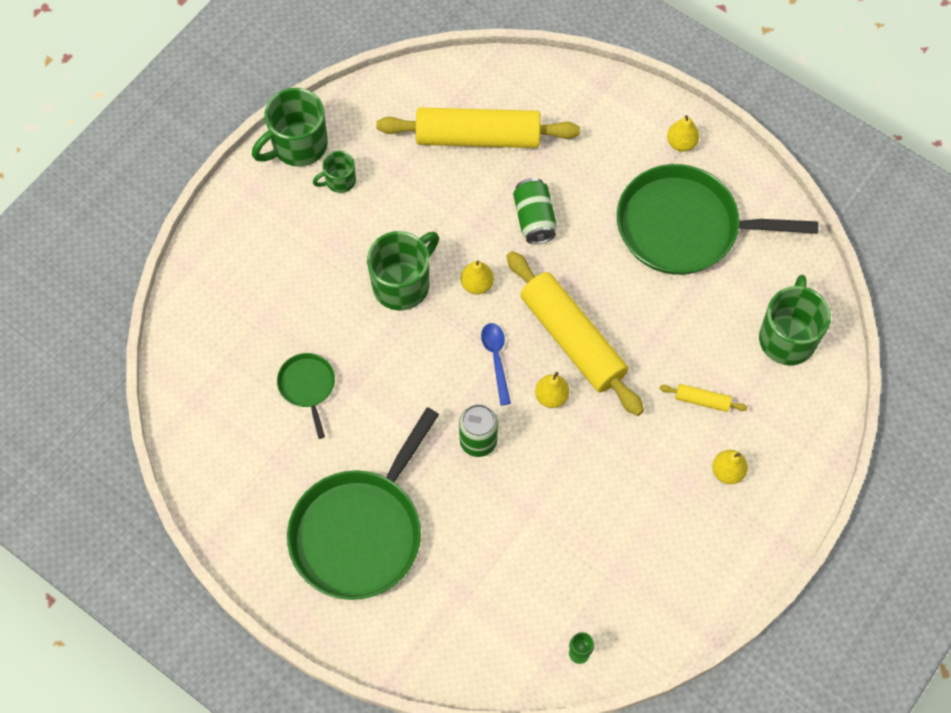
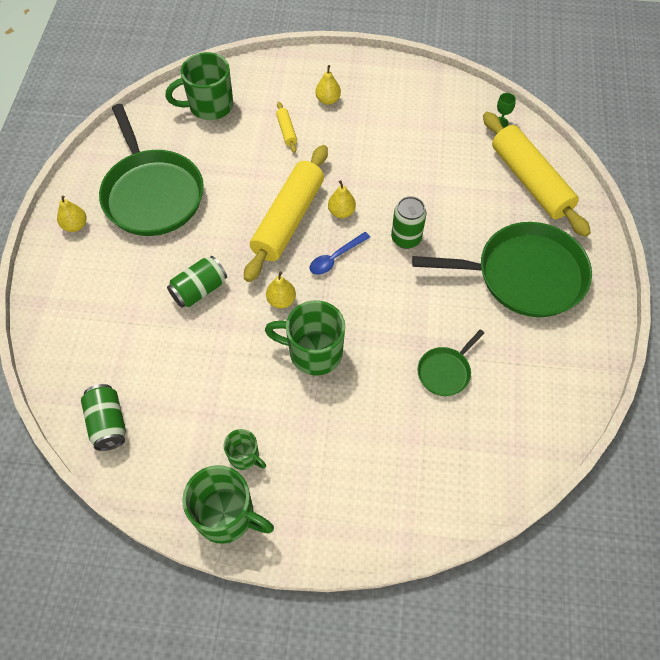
camera: 120 degrees left, 5 degrees down
yellow rolling pin [376,107,580,148] -> yellow rolling pin moved to [483,112,591,237]
none -> green can [81,384,126,451]

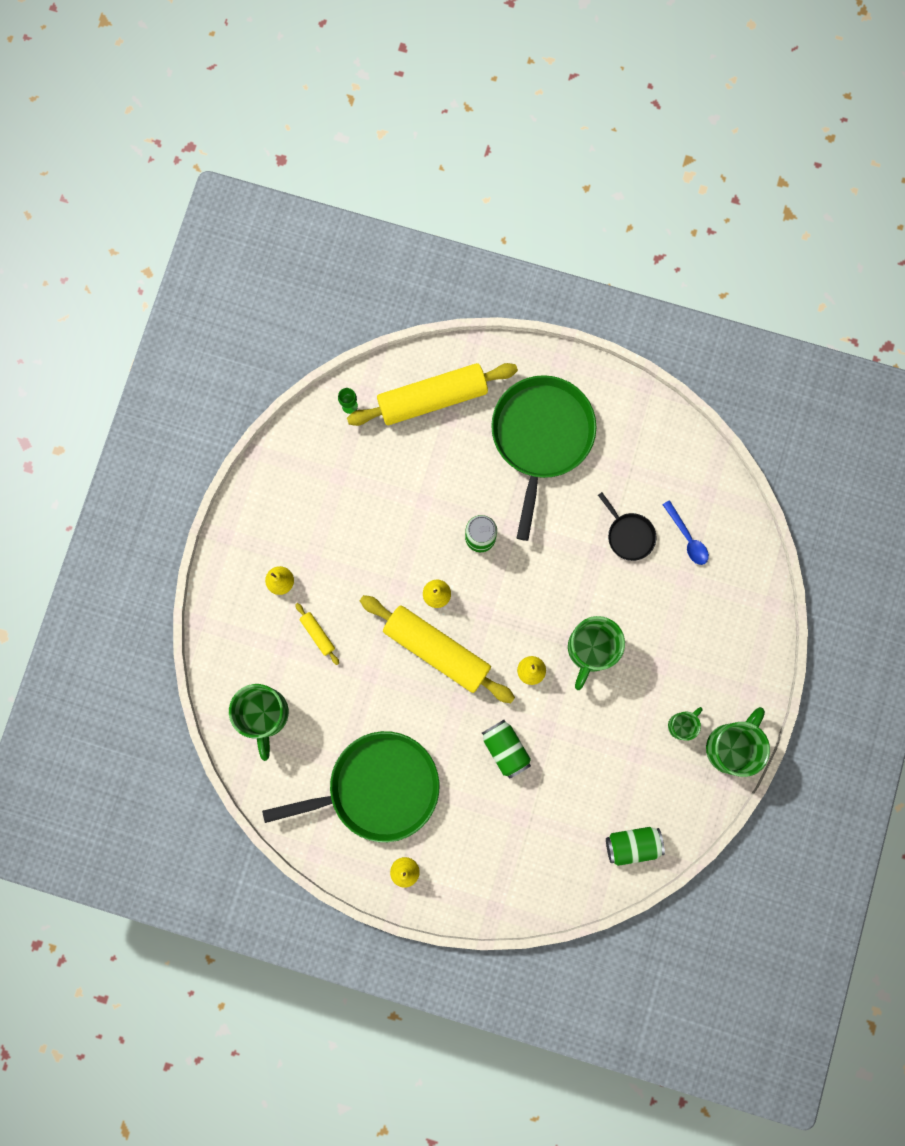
camera: 80 degrees left, 20 degrees up
yellow rolling pin [276,102,297,153] -> yellow rolling pin turned 60 degrees clockwise [295,603,339,665]
blue spoon [310,232,370,275] -> blue spoon moved to [662,500,709,565]
green pan [417,329,484,396] -> black pan [598,492,656,561]

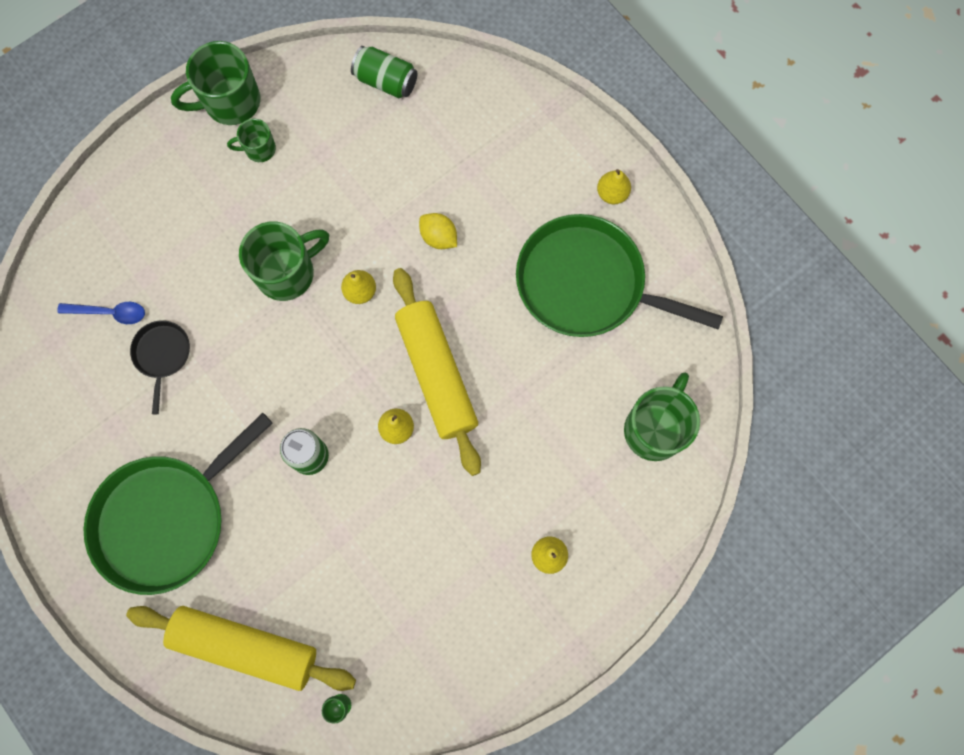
camera: 145 degrees left, 5 degrees down
yellow rolling pin [295,603,339,665] -> none
green can [482,720,531,779] -> yellow lemon [419,213,457,249]
blue spoon [662,500,709,565] -> blue spoon turned 90 degrees clockwise [57,302,145,324]

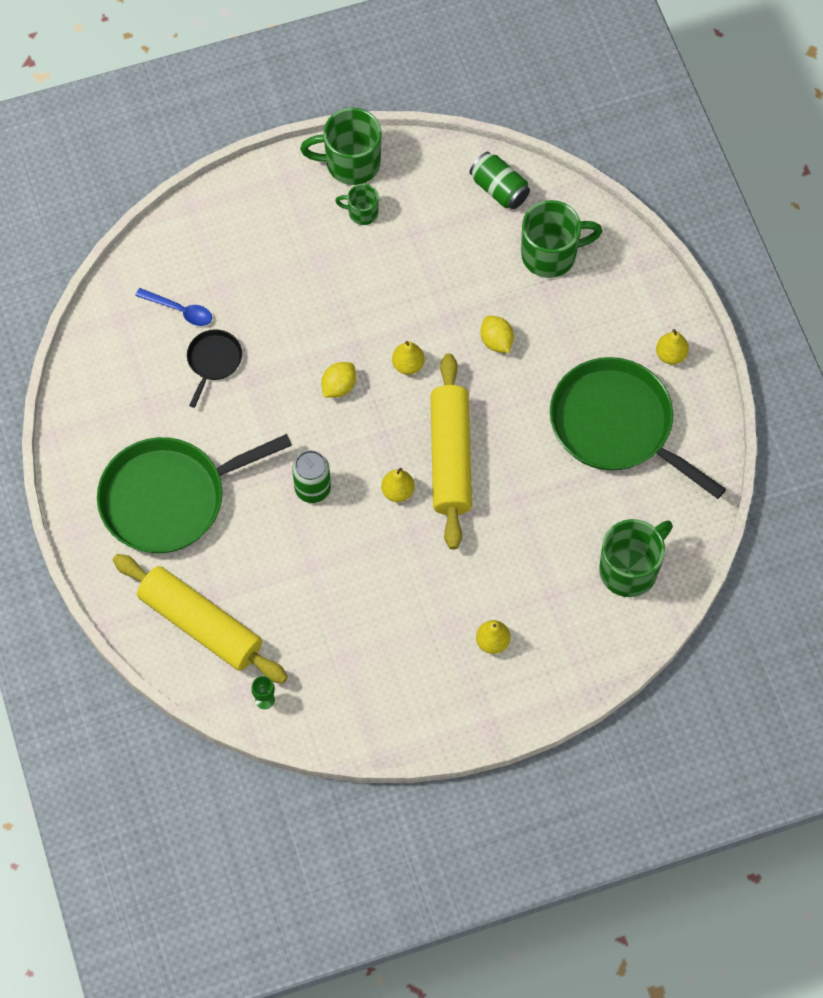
camera: 20 degrees right, 10 degrees down
green mug [239,221,329,301] -> green mug moved to [521,200,602,278]
none -> yellow lemon [321,362,356,398]

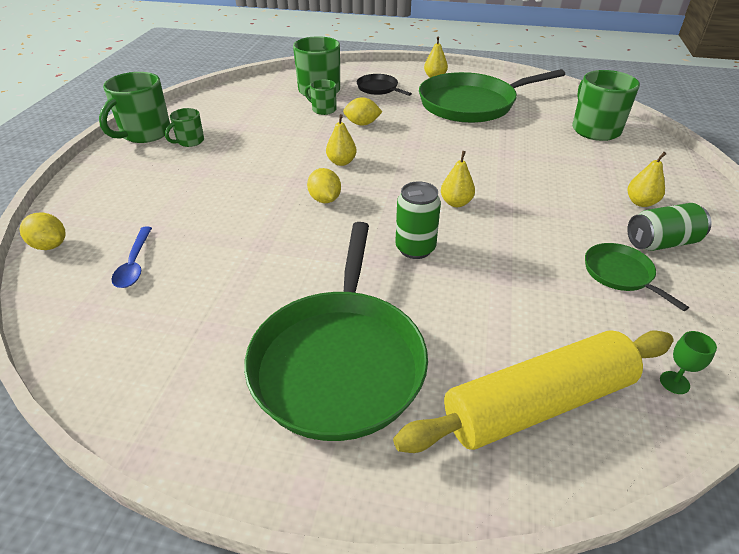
camera: 60 degrees left, 25 degrees down
blue spoon [135,288,212,326] -> blue spoon turned 120 degrees clockwise [111,226,152,288]
black pan [187,329,242,408] -> black pan moved to [357,74,412,96]
yellow rolling pin [431,353,472,550] -> none
green can [470,152,530,209] -> green can moved to [627,203,712,251]
none -> yellow lemon [20,212,66,250]
none -> green mug [305,80,336,115]
none -> green pan [585,243,689,311]

